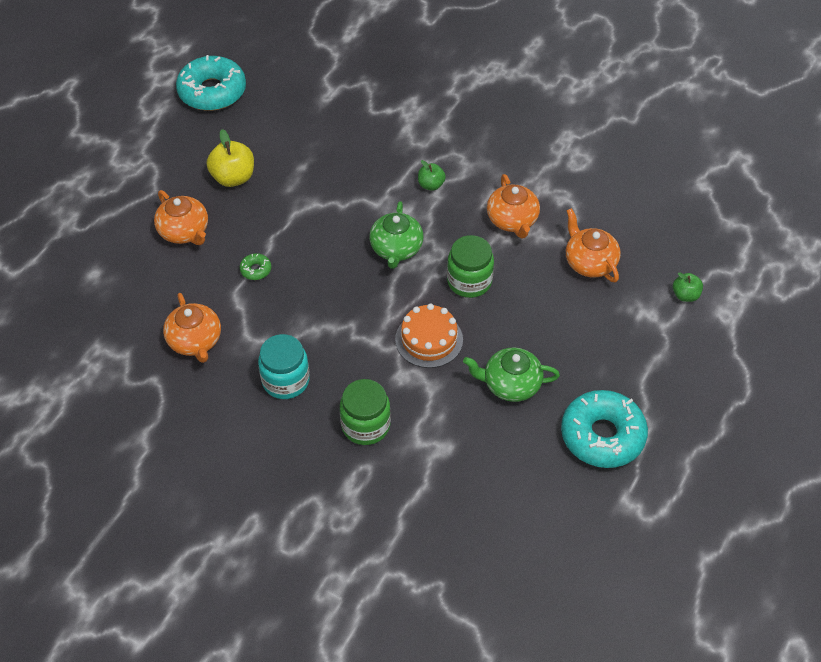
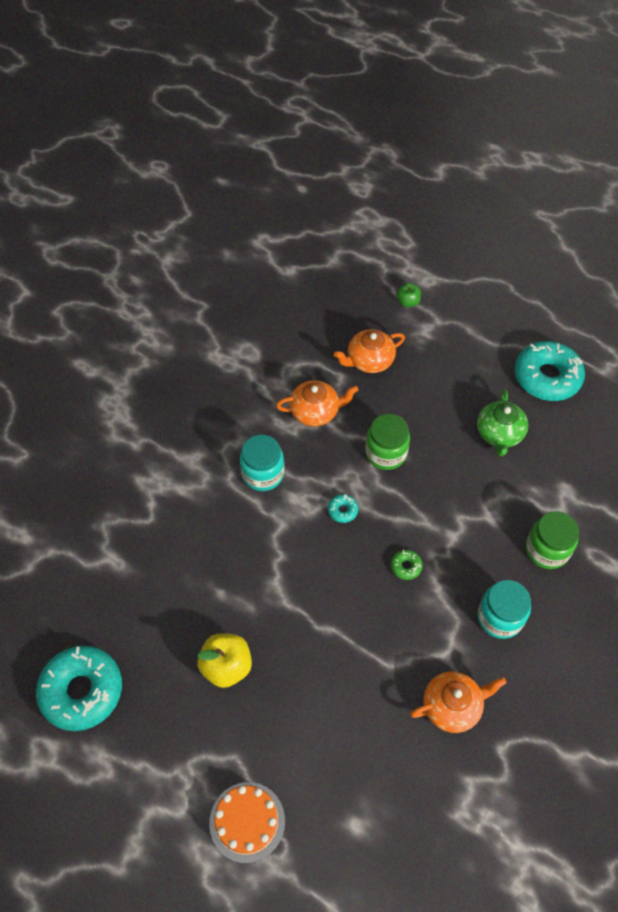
camera: 85 degrees left, 5 degrees up
orange teapot [154,190,208,245] -> none
green donut [240,253,271,280] -> green donut moved to [391,550,423,580]
green teapot [369,201,423,269] -> turquoise donut [328,494,358,523]
orange cake [395,303,463,368] -> orange cake moved to [209,782,285,863]
green apple [418,160,446,191] -> turquoise jar [240,435,284,491]

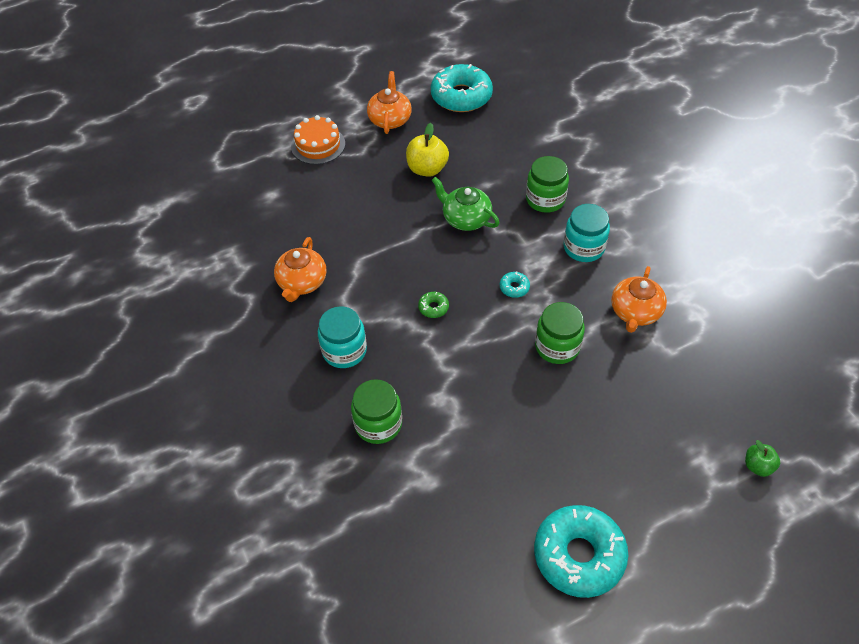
camera: 120 degrees right, 5 degrees down
orange teapot [334,329,405,373] -> orange teapot moved to [367,71,412,134]
green teapot [477,389,528,456] -> green teapot moved to [432,177,500,231]
none -> green jar [526,156,569,213]

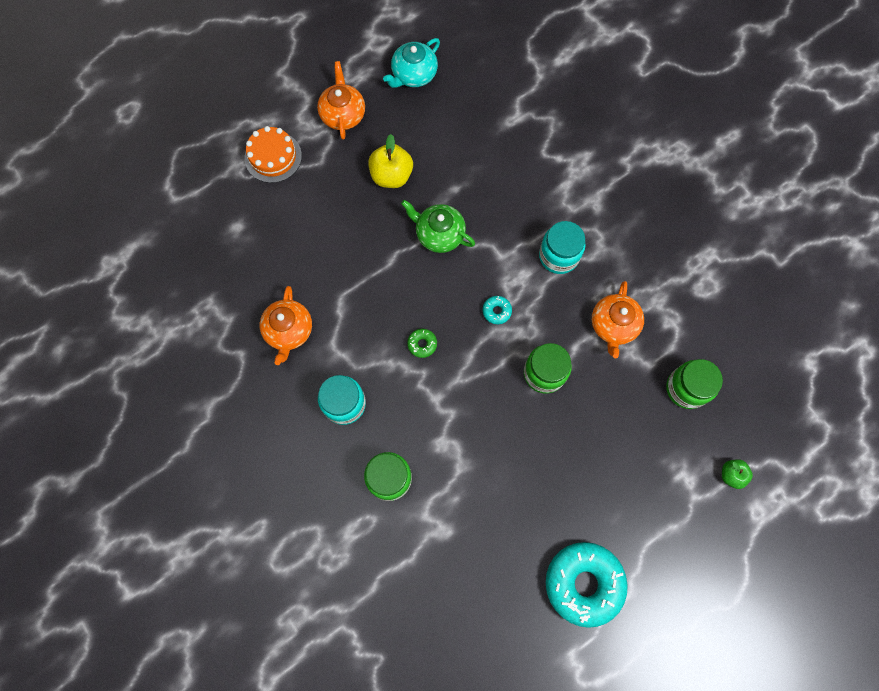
camera: 10 degrees left, 20 degrees up
turquoise donut [431,64,493,112] -> turquoise teapot [383,38,440,88]
green jar [526,156,569,213] -> green jar moved to [666,359,723,409]

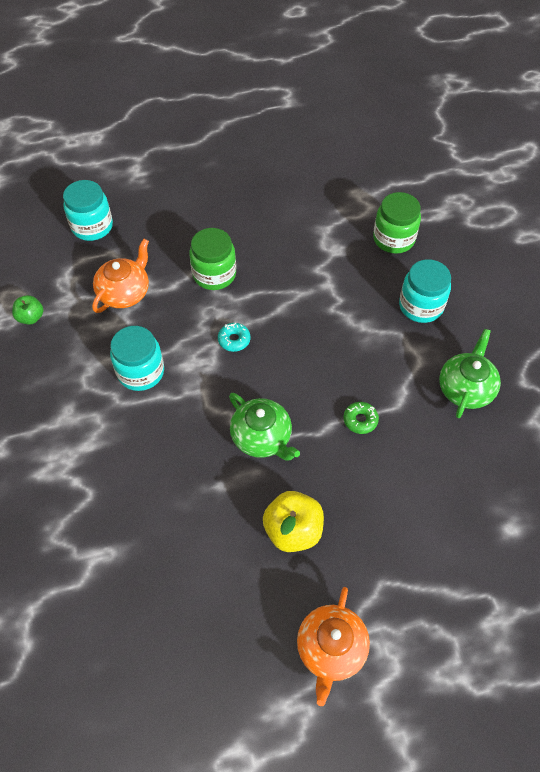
camera: 160 degrees left, 15 degrees down
orange cake [245,126,302,183] -> none
orange teapot [260,286,312,365] -> green teapot [439,329,501,418]
turquoise teapot [383,38,440,88] -> none
green donut [407,329,437,358] -> green donut moved to [344,402,379,434]
turquoise donut [546,542,628,628] -> none
green jar [666,359,723,409] -> turquoise jar [63,180,113,241]
green apple [722,459,753,489] -> green apple moved to [12,295,43,325]

